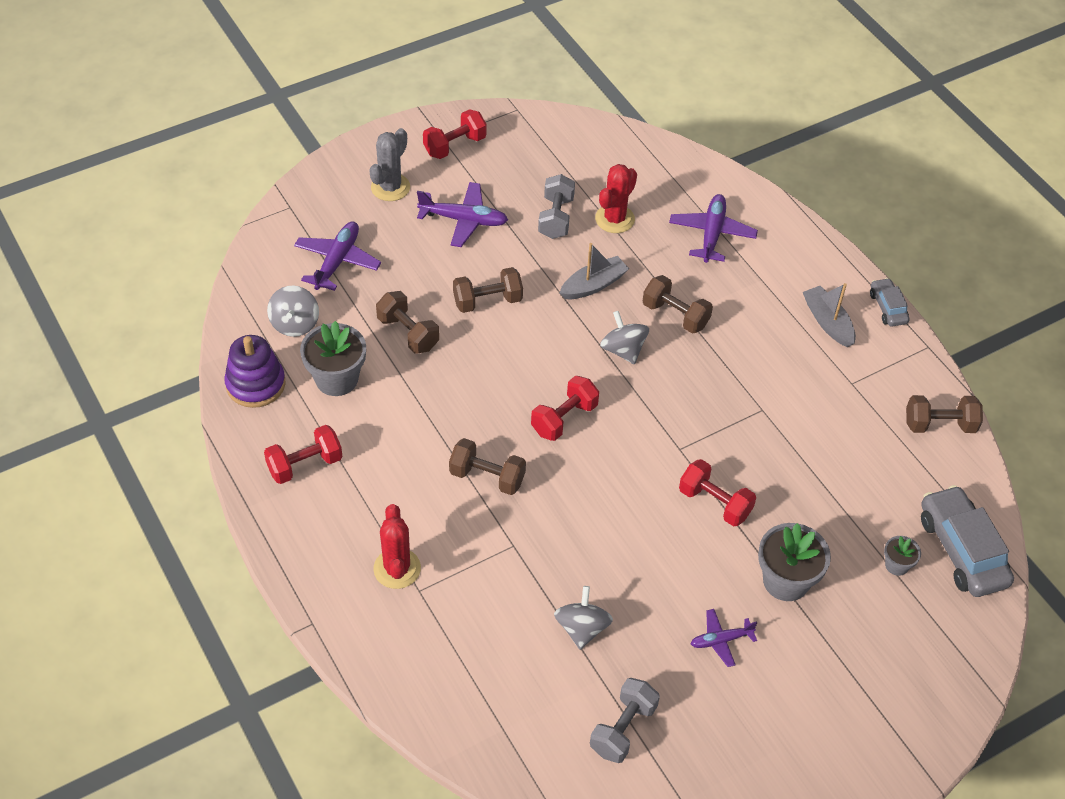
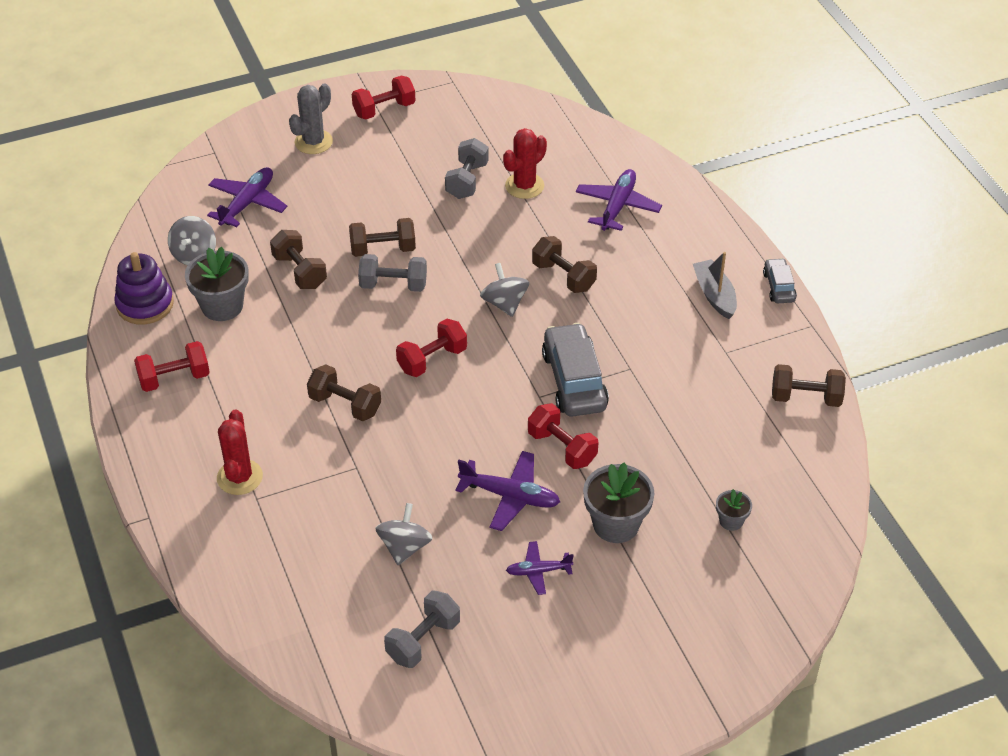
camera: 10 degrees right, 5 degrees down
purple plane [417,182,508,247] -> purple plane moved to [456,451,560,531]
grey boat [560,243,629,299] -> none
grey car [921,485,1014,597] -> grey car moved to [542,323,609,417]
none -> grey dumbbell [358,254,427,292]

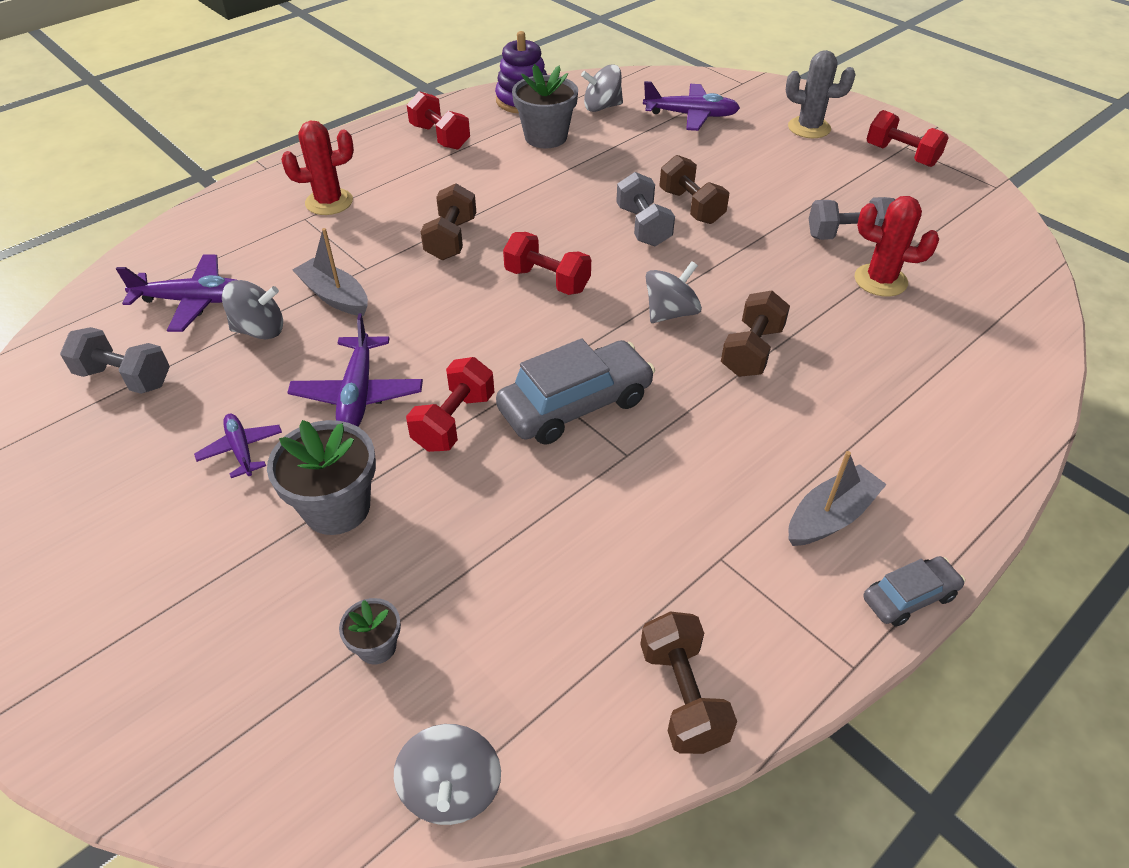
camera: 70 degrees right, 0 degrees up
brown dumbbell [270,230,327,289] -> none
purple plane [576,169,662,231] -> purple plane moved to [116,255,236,332]
none -> grey boat [293,228,368,316]
none -> grey spinning top [394,724,501,825]

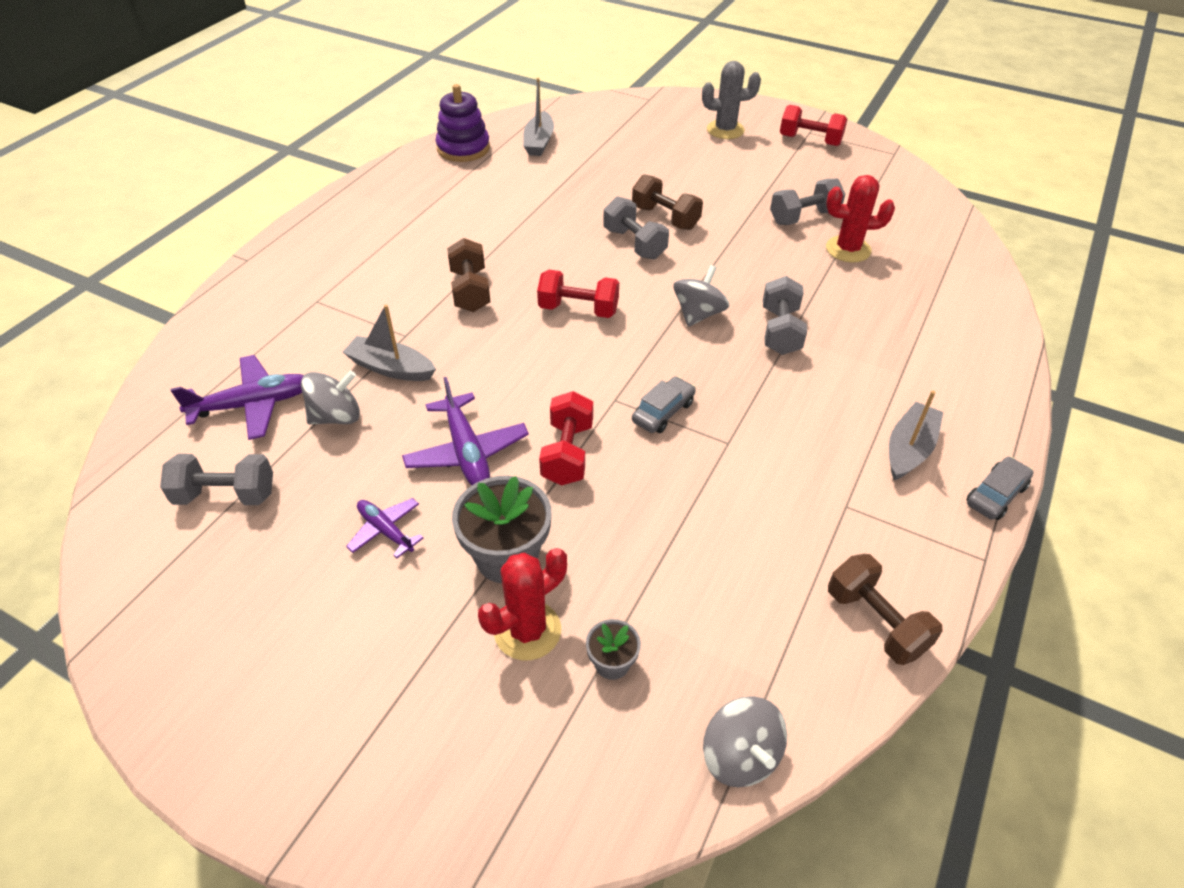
camera: 20 degrees left, 0 degrees up
red cactus [281,121,354,215] -> red cactus moved to [478,548,567,660]
red dumbbell [407,91,470,150] -> none
grey car [496,338,655,445] -> grey car [632,377,696,433], size x0.54
grey flower pot [512,64,578,148] -> none
grey spinning top [581,64,623,112] -> grey boat [523,78,554,156]
purple plane [643,81,740,131] -> none
brown dumbbell [721,290,790,377] -> grey dumbbell [763,276,807,355]

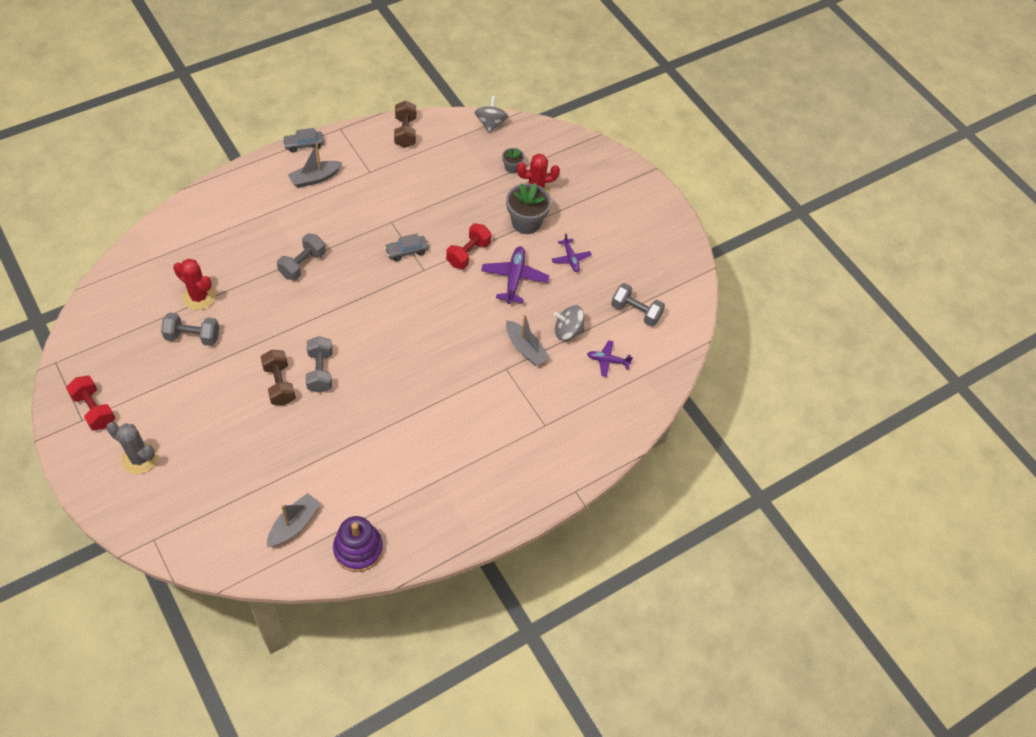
camera: 155 degrees left, 10 degrees up
purple plane [171,355,304,440] -> purple plane [587,340,633,377], size x0.61
brown dumbbell [447,238,491,312] -> none
red dumbbell [537,270,619,318] -> none
grey spinning top [673,265,729,327] -> none

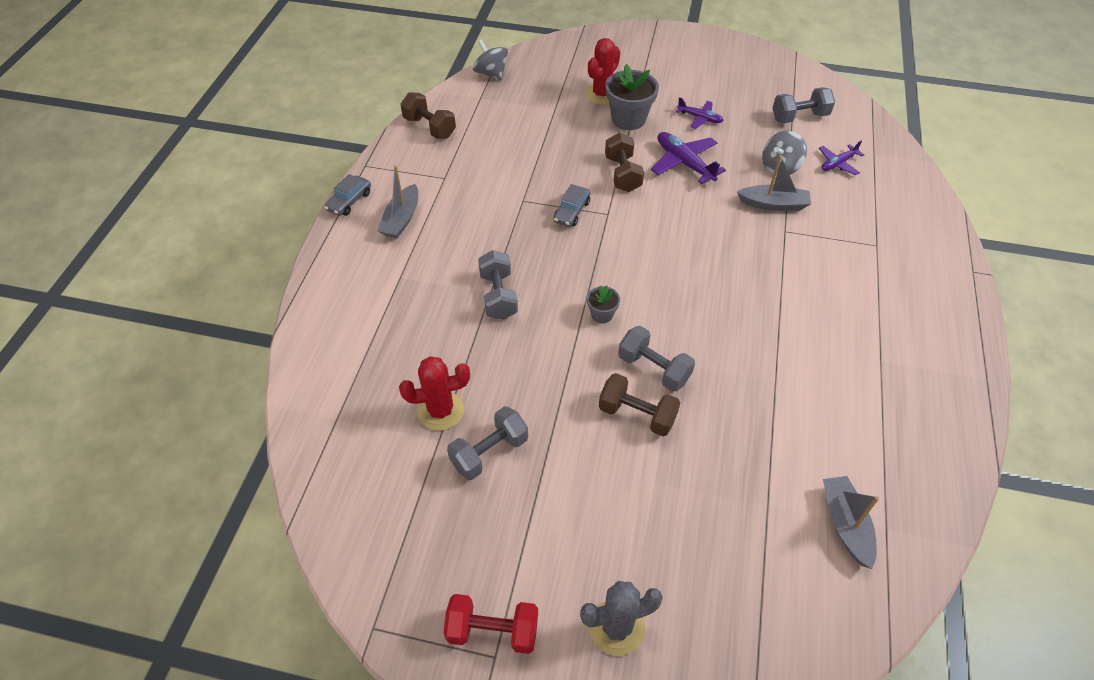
camera: 40 degrees left, 5 degrees down
purple stacking toy [333,516,383,572] -> none
red dumbbell [446,223,492,269] -> brown dumbbell [605,133,644,192]
grey flower pot [502,148,524,173] -> grey flower pot moved to [587,285,620,323]

